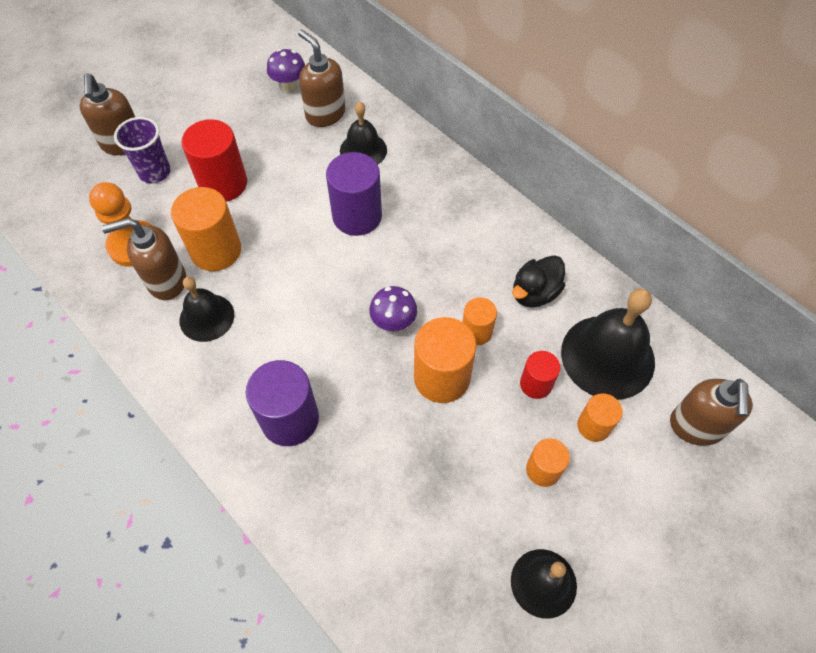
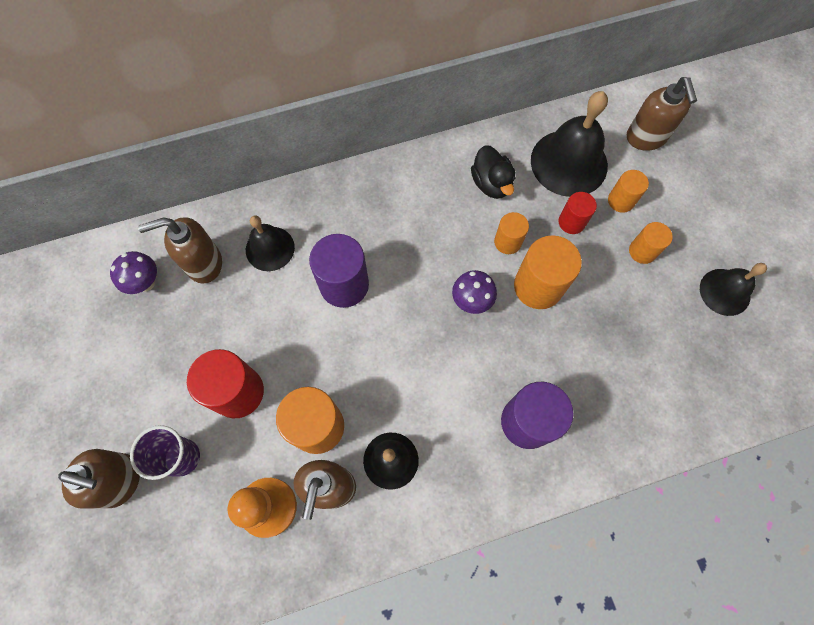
camera: 65 degrees left, 10 degrees up
brown soap dispenser [670,379,753,446] -> brown soap dispenser turned 45 degrees clockwise [627,77,697,151]

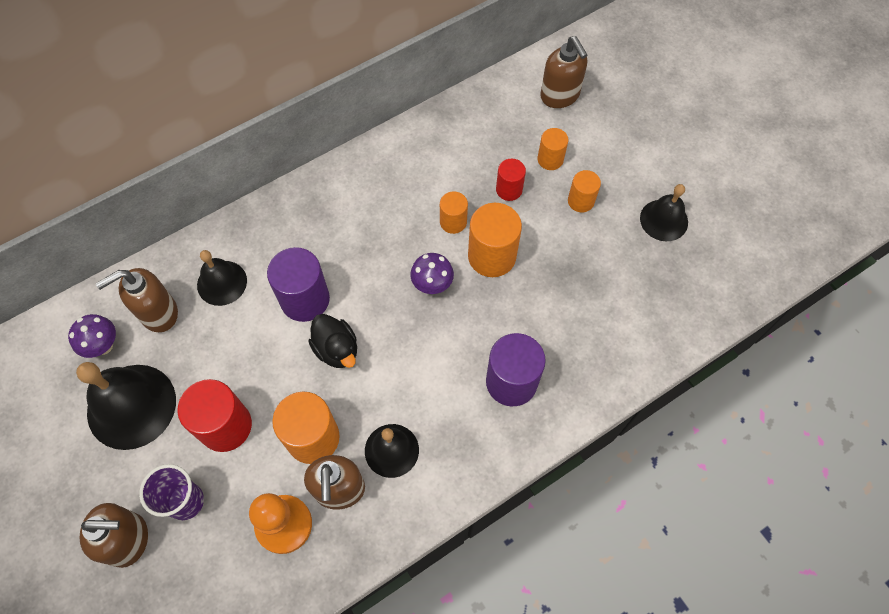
camera: 15 degrees left, 5 degrees down
black duck [471,145,515,199] -> black duck moved to [308,314,357,368]
black bell [531,91,608,197] -> black bell moved to [76,362,176,450]

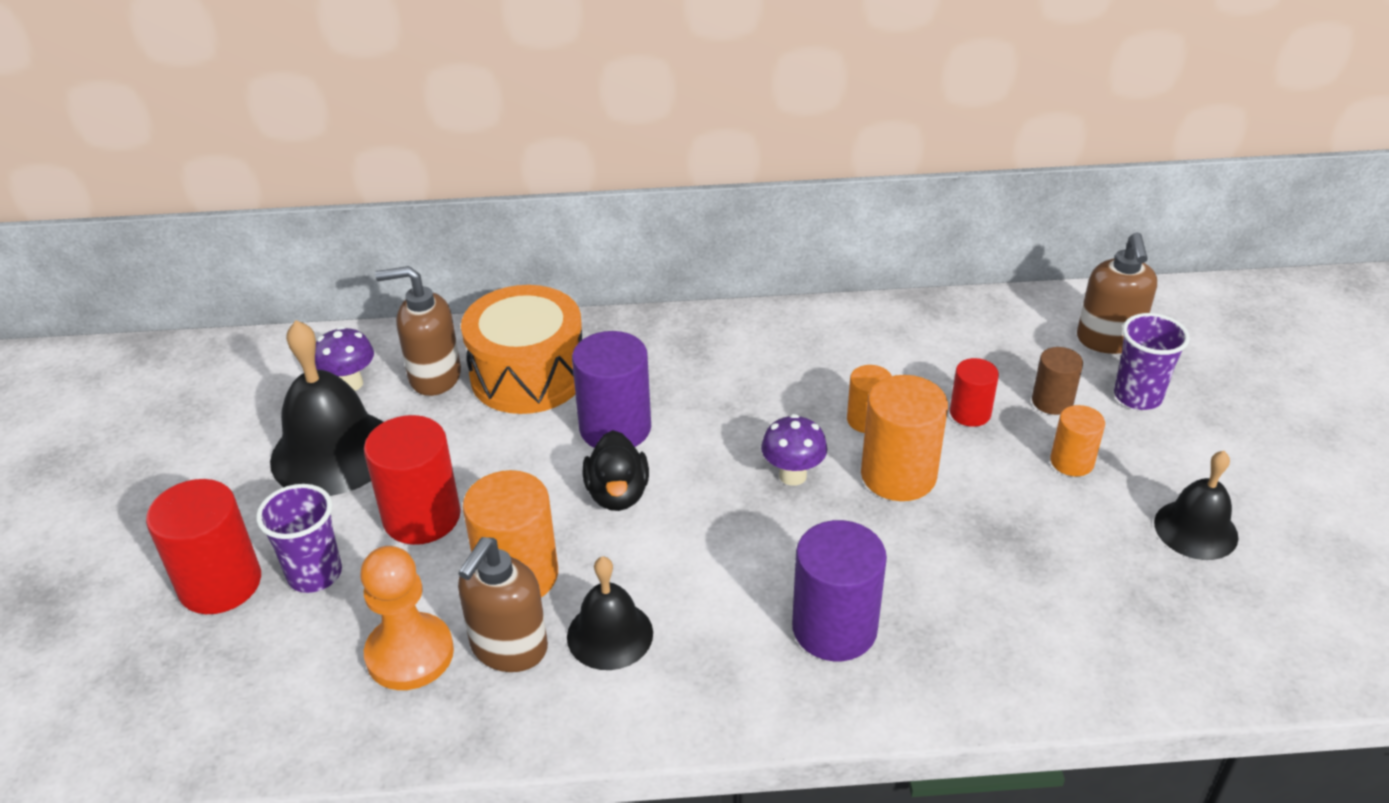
camera: 30 degrees right, 25 degrees down
brown soap dispenser [80,503,148,568] -> red cylinder [146,479,261,614]
black bell [197,250,247,306] -> orange drum [461,285,582,414]
orange cylinder [537,128,569,170] -> brown cylinder [1032,347,1083,415]
none -> purple cup [1114,313,1190,410]

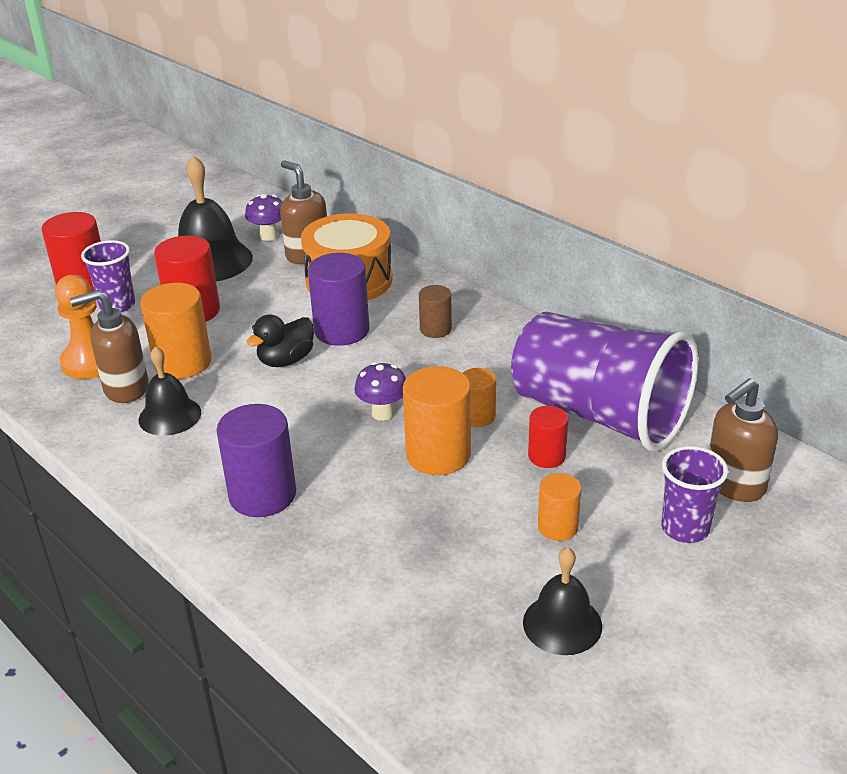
camera: 50 degrees right, 5 degrees down
brown cylinder [1032,347,1083,415] -> brown cylinder moved to [419,285,452,338]
none -> purple cup [511,312,698,452]

